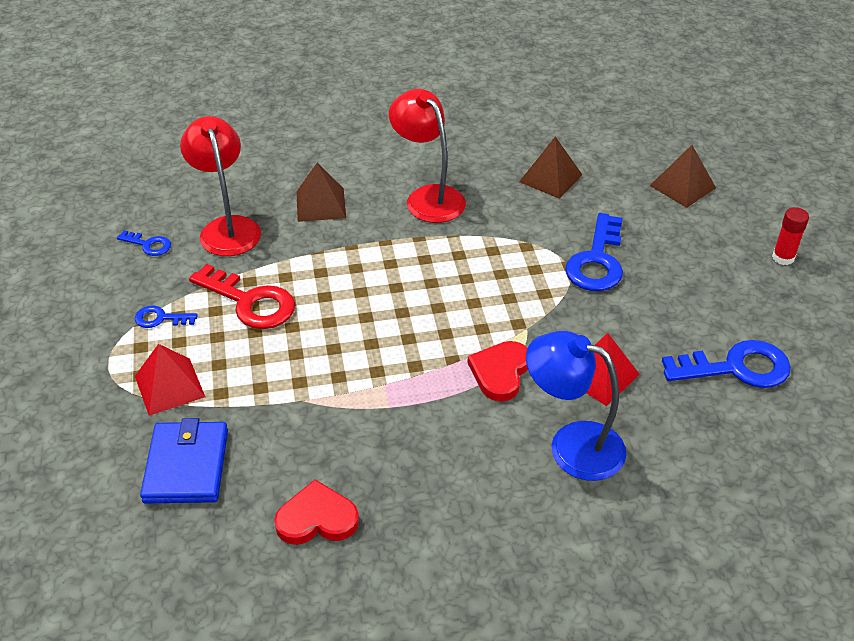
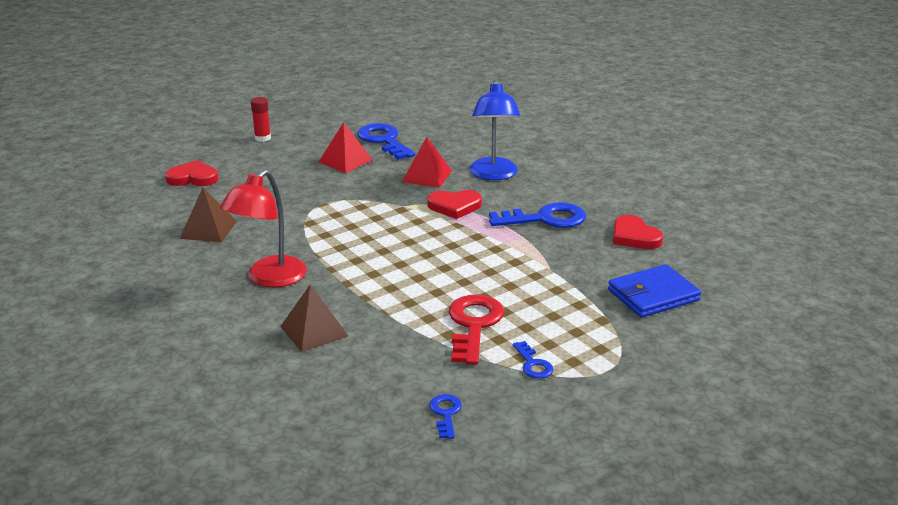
camera: 115 degrees left, 15 degrees down
red pyramid [135,344,205,416] -> red pyramid moved to [319,122,373,173]
red lamp [180,116,261,256] -> none
blue key [565,213,623,291] -> blue key moved to [489,202,586,228]
brown pyramid [650,145,716,208] -> red heart [165,160,218,186]

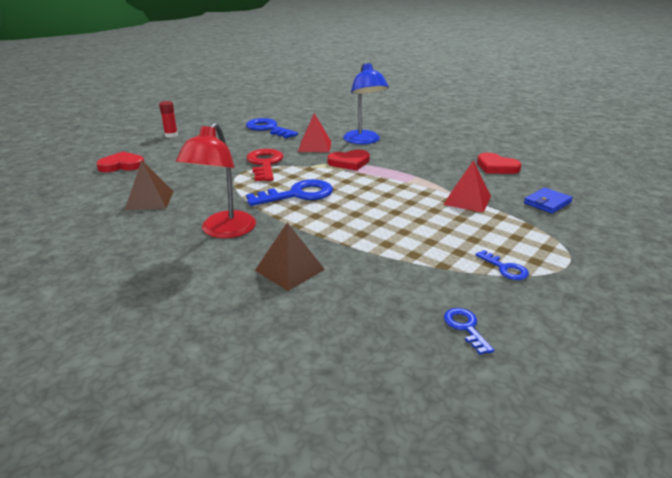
camera: 15 degrees left, 0 degrees up
red pyramid [319,122,373,173] -> red pyramid moved to [443,160,491,213]
red key [448,294,504,365] -> red key moved to [247,149,284,181]
blue key [489,202,586,228] -> blue key moved to [246,179,333,206]
blue wallet [608,264,701,318] -> blue wallet [524,187,573,214], size x0.66

